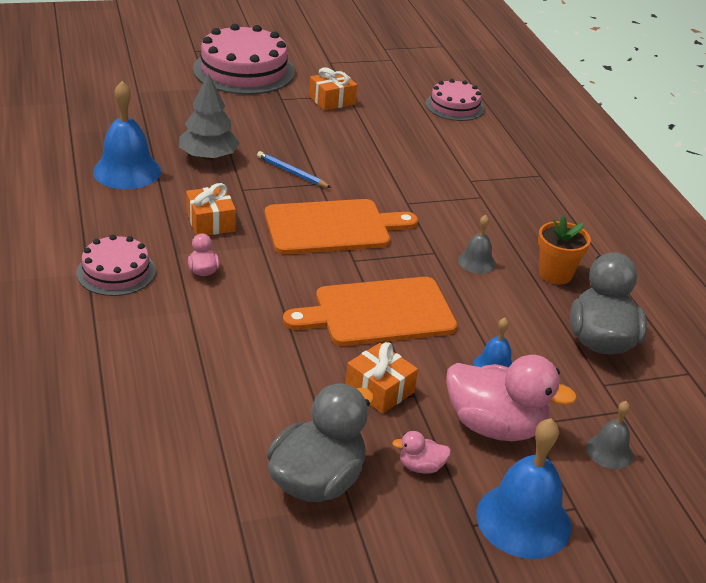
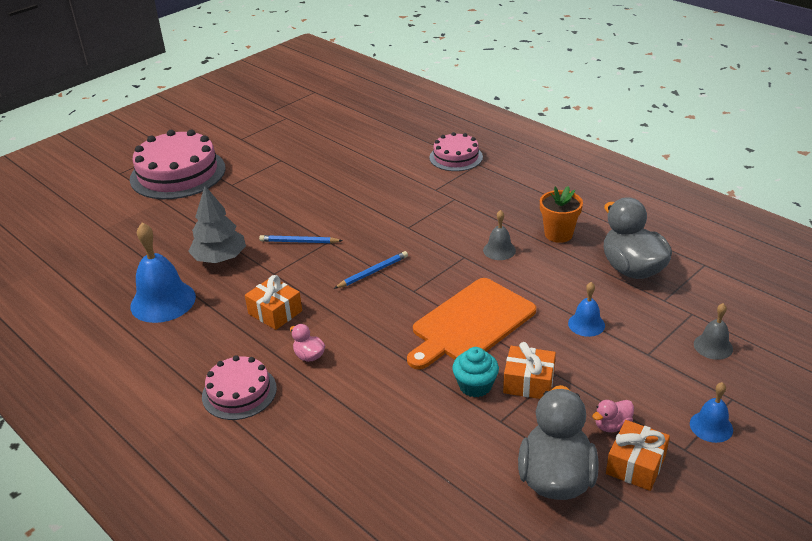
camera: 25 degrees left, 0 degrees up
orange cutting board [264,199,418,254] -> blue pencil [334,251,408,289]
orange gift [309,67,357,111] -> orange gift moved to [606,420,670,491]
pink cake [426,79,484,121] -> pink cake moved to [429,132,483,171]
pink duck [446,355,577,441] -> none
blue bell [476,418,572,559] -> blue bell [690,382,733,443], size x0.53
none -> turquoise cupcake [452,347,499,397]

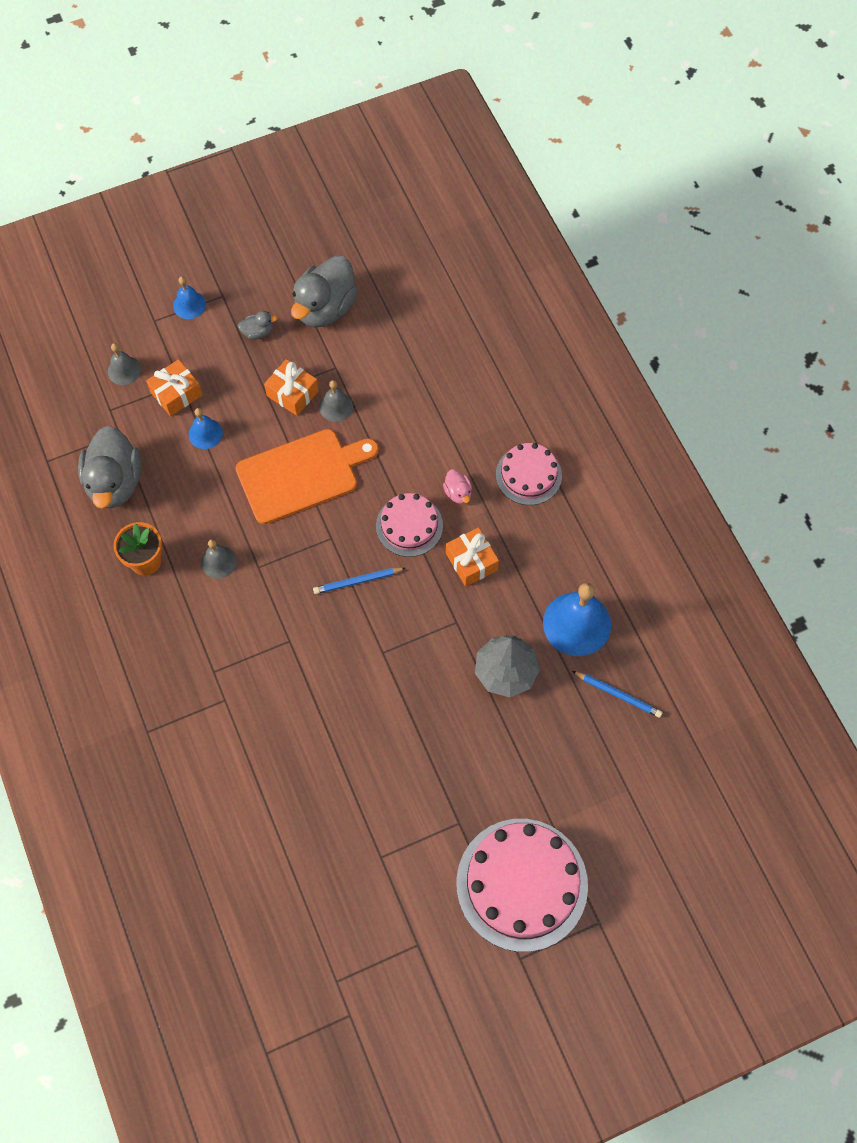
camera: 160 degrees left, 30 degrees up
blue pencil [259,235,343,243] -> blue pencil moved to [572,671,663,718]
pink cake [429,132,483,171] -> pink cake moved to [376,493,443,557]
turquoise cupcake [452,347,499,397] -> grey bell [319,380,353,422]
pink duck [592,400,634,432] -> grey duck [238,311,277,340]
orange gift [606,420,670,491] -> orange gift moved to [146,359,202,416]

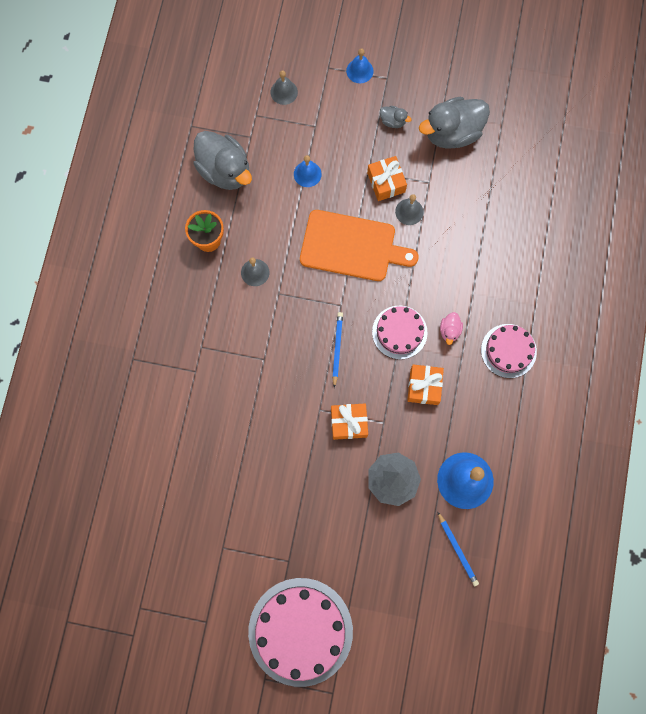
camera: 35 degrees right, 10 degrees up
grey duck [78,426,142,509] -> grey duck turned 75 degrees counterclockwise [193,131,252,190]
orange gift [146,359,202,416] -> orange gift moved to [331,403,368,440]
blue pencil [313,568,406,594] -> blue pencil turned 75 degrees clockwise [332,312,343,388]

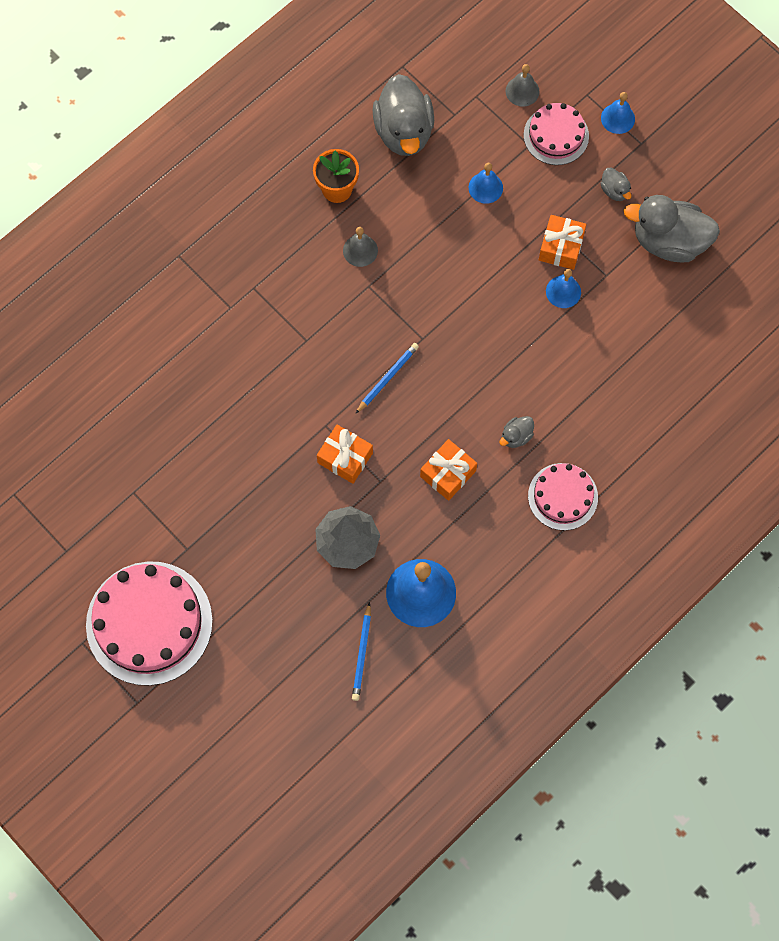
camera: 35 degrees right, 5 degrees down
orange cutting board [300,210,419,281] -> none
pink cake [372,306,428,359] -> pink cake moved to [524,103,589,165]
grey bell [395,194,423,225] -> blue bell [546,269,581,308]
pink duck [440,312,463,345] -> grey duck [499,416,534,448]

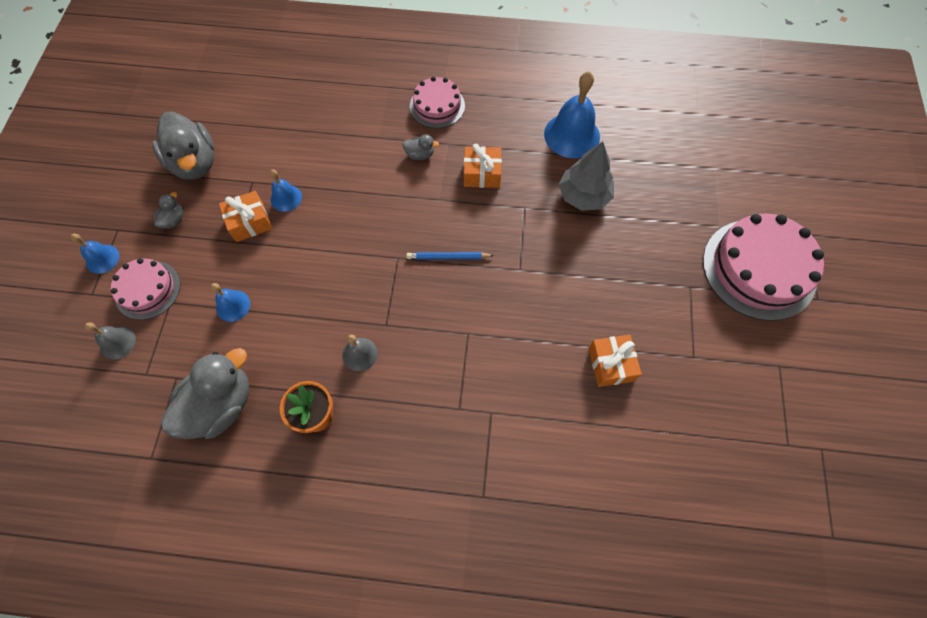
camera: 130 degrees left, 5 degrees down
orange gift [317,425,373,484] -> orange gift moved to [589,335,642,387]
blue pencil [352,602,371,701] -> none

